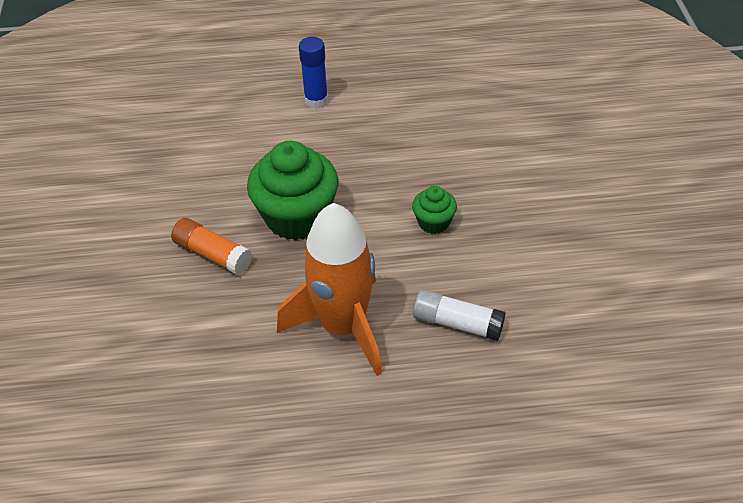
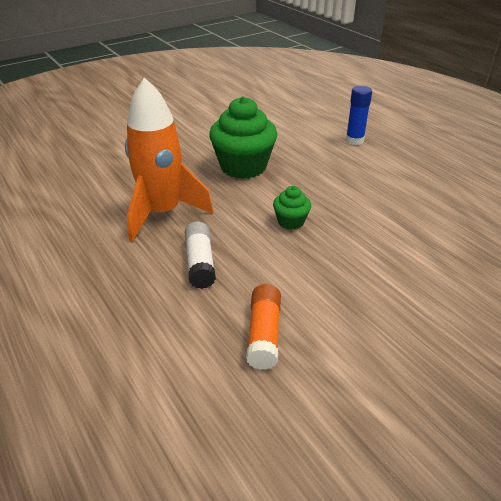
camera: 60 degrees right, 10 degrees down
orange glue stick [171,218,252,275] -> orange glue stick moved to [246,284,281,370]

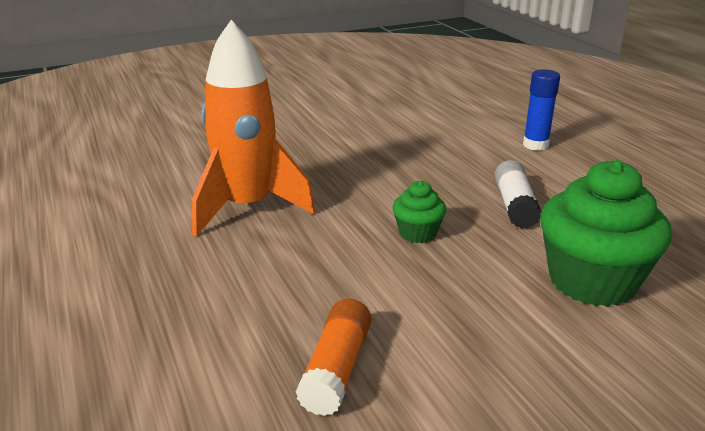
camera: 10 degrees right, 10 degrees down
white glue stick [184,222,216,289] -> white glue stick moved to [494,160,542,229]
green cupcake [209,96,277,179] -> green cupcake moved to [540,160,672,307]

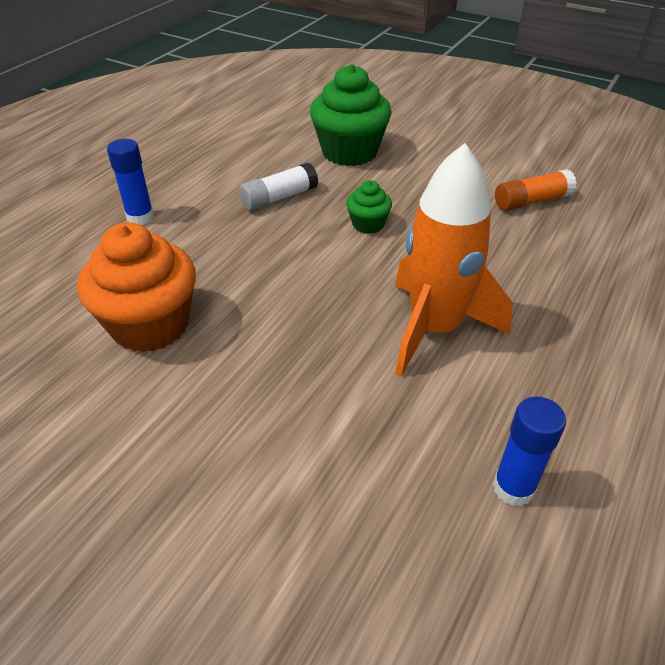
camera: 125 degrees left, 15 degrees up
none -> orange cupcake [78,222,196,352]
none -> blue glue stick [493,397,566,507]

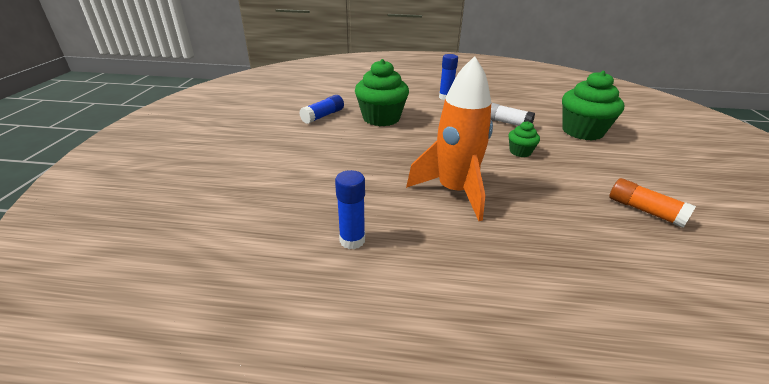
camera: 65 degrees right, 10 degrees down
orange cupcake [78,222,196,352] -> green cupcake [355,59,409,126]
none -> blue glue stick [299,95,344,124]

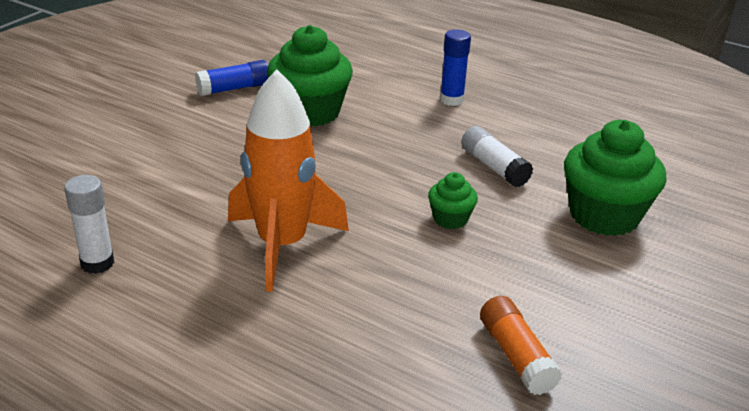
camera: 25 degrees right, 0 degrees up
blue glue stick [335,170,365,249] -> white glue stick [64,175,115,274]

